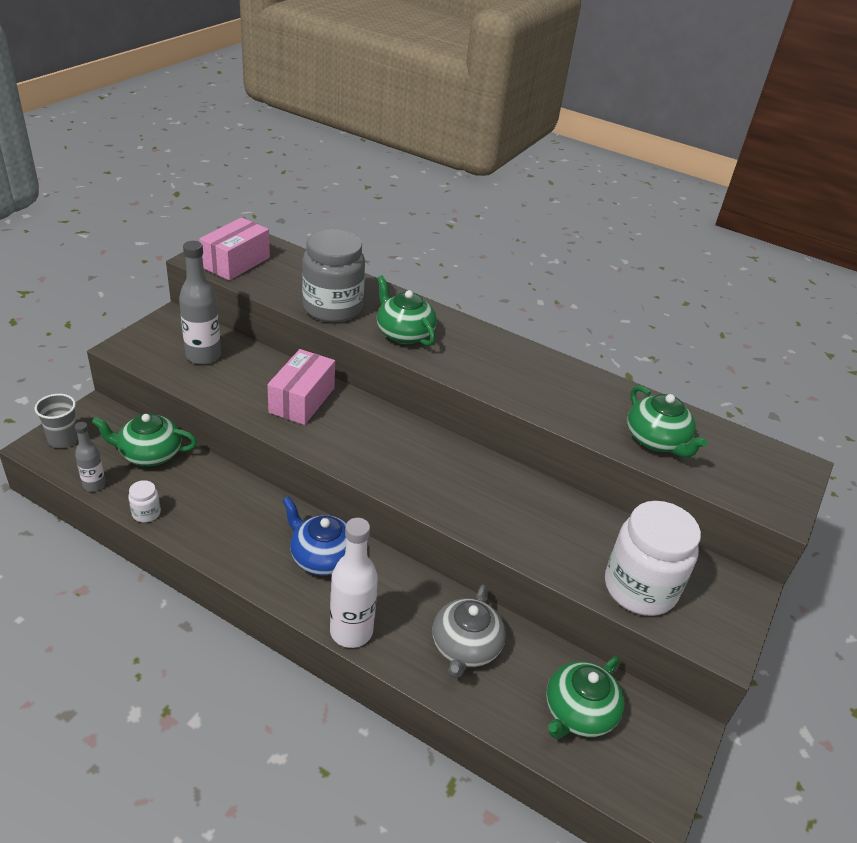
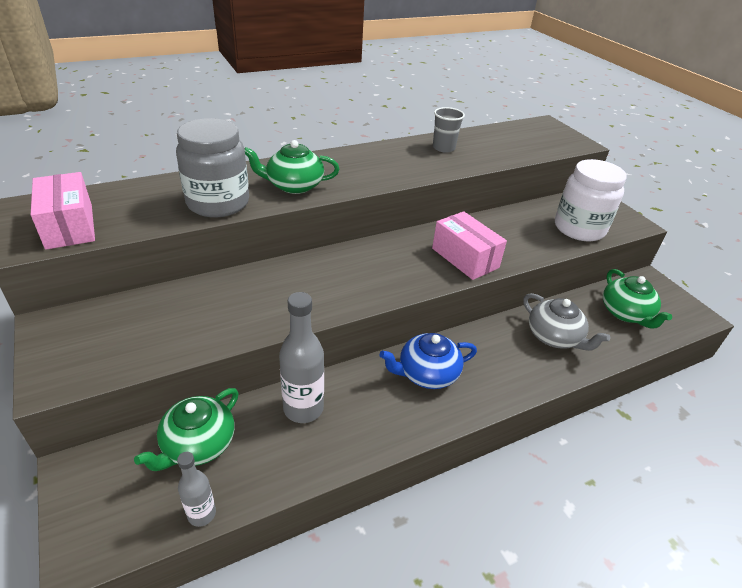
camera: 55 degrees left, 0 degrees up
grey cup [35,394,78,448] -> grey cup moved to [433,107,465,153]
white jar [128,480,161,523] -> none
grey bottle [179,241,221,365] -> grey bottle moved to [279,292,324,423]
pink box [267,349,335,425] -> pink box moved to [432,211,507,280]
white bottle [330,518,378,648] -> none
green teapot [627,386,708,458] -> none

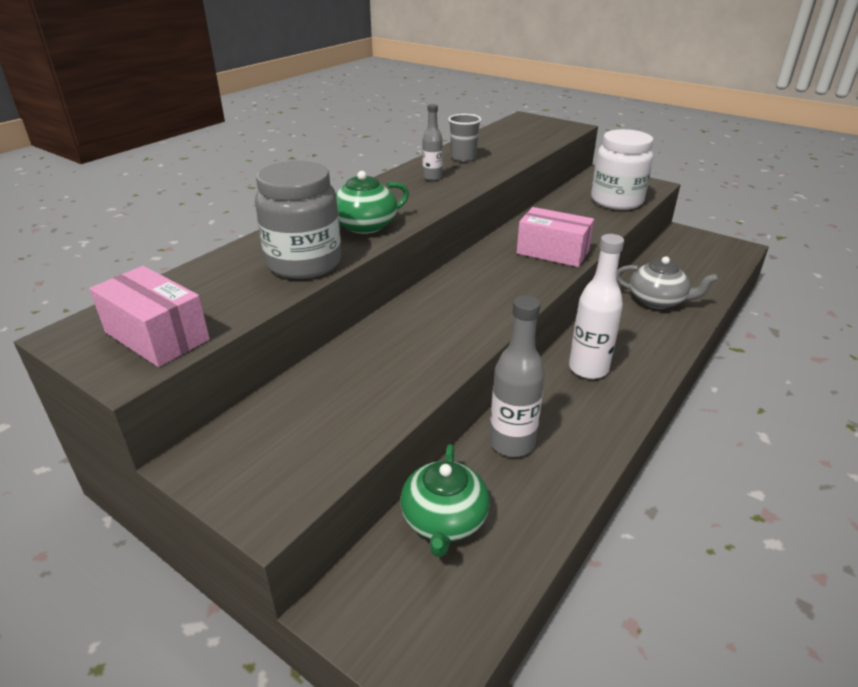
camera: 25 degrees left, 5 degrees down
grey bottle [177,452,216,527] -> grey bottle moved to [422,104,443,181]
blue teapot [379,333,477,389] -> white bottle [569,234,624,379]
green teapot [603,269,672,328] -> none

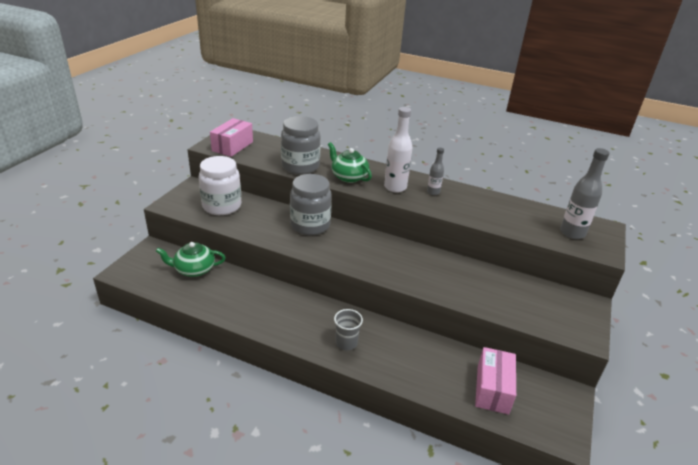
camera: 75 degrees right, 0 degrees up
grey cup [448,114,481,162] -> grey cup moved to [334,309,363,350]
grey bottle [489,296,545,457] -> grey bottle moved to [560,148,610,239]
pink box [517,207,594,267] -> pink box moved to [475,347,516,415]
white bottle [569,234,624,379] -> white bottle moved to [384,107,412,193]
white jar [591,129,653,210] -> white jar moved to [199,156,241,215]
grey teapot [617,256,718,309] -> none
none -> grey jar [290,174,332,235]

